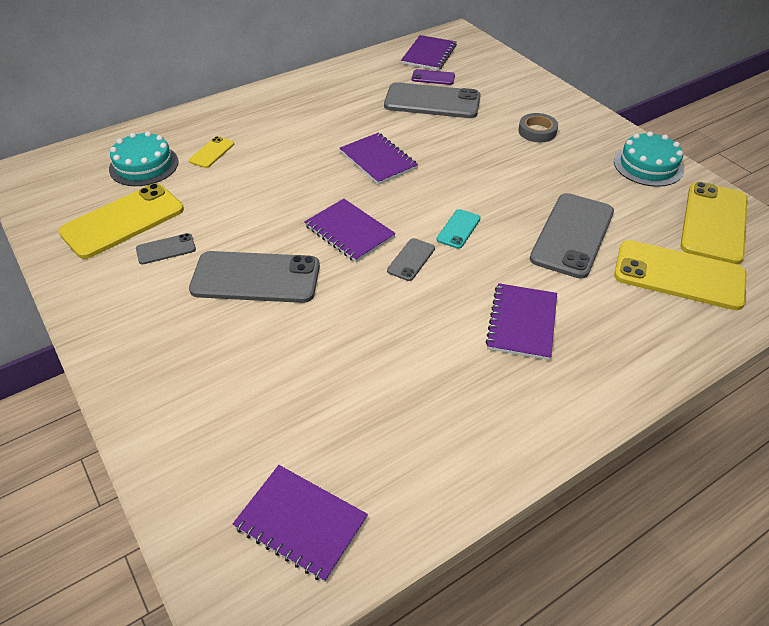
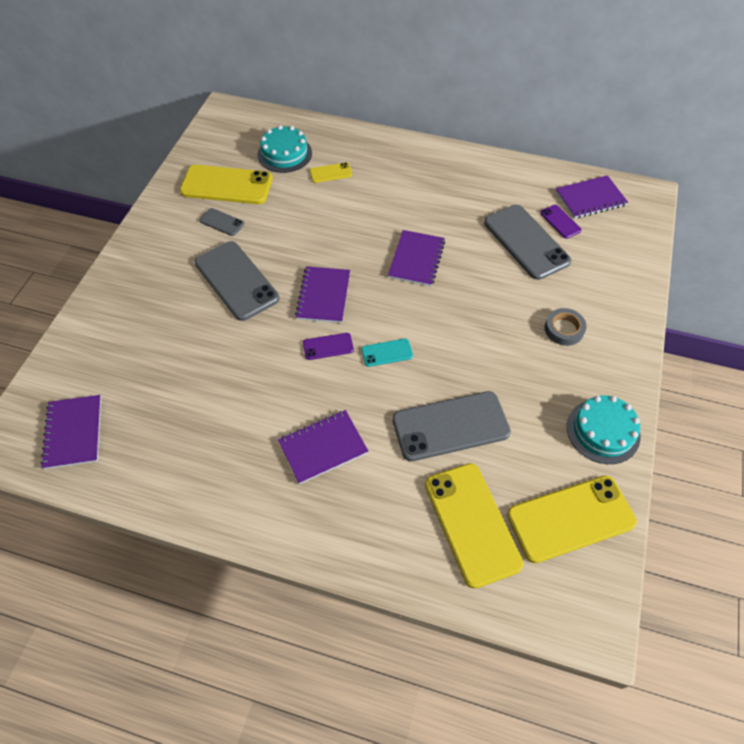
camera: 50 degrees right, 10 degrees up
grey phone [387,238,435,281] -> purple phone [303,333,354,360]

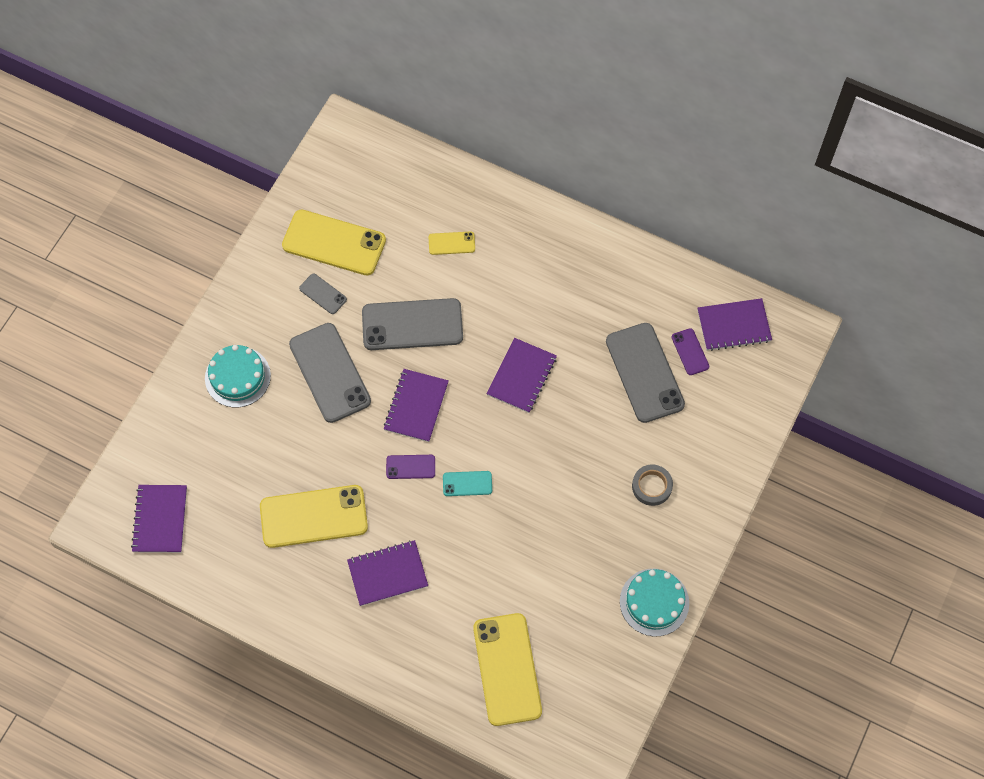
camera: 10 degrees right, 10 degrees up
turquoise cake [257,125,312,173] -> turquoise cake moved to [205,345,271,408]
grey phone [392,391,511,461] -> grey phone moved to [362,298,463,350]
yellow phone [507,475,637,563] -> yellow phone moved to [260,485,368,548]

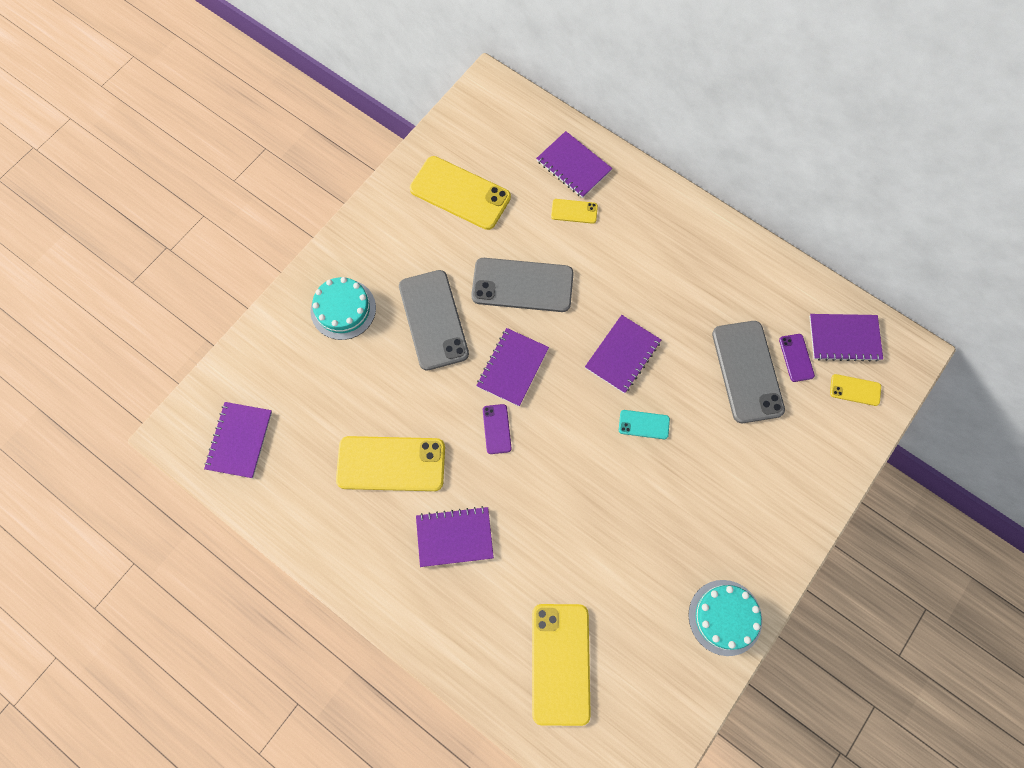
camera: 10 degrees right, 5 degrees up
grey phone [299,274,347,314] -> none
purple phone [386,455,435,479] -> purple phone turned 75 degrees clockwise [483,404,512,454]
turquoise phone [443,471,492,496] -> turquoise phone moved to [619,410,670,439]
grey tape [632,465,673,506] -> none
none -> purple notebook [536,131,612,198]
none -> yellow phone [830,374,881,406]

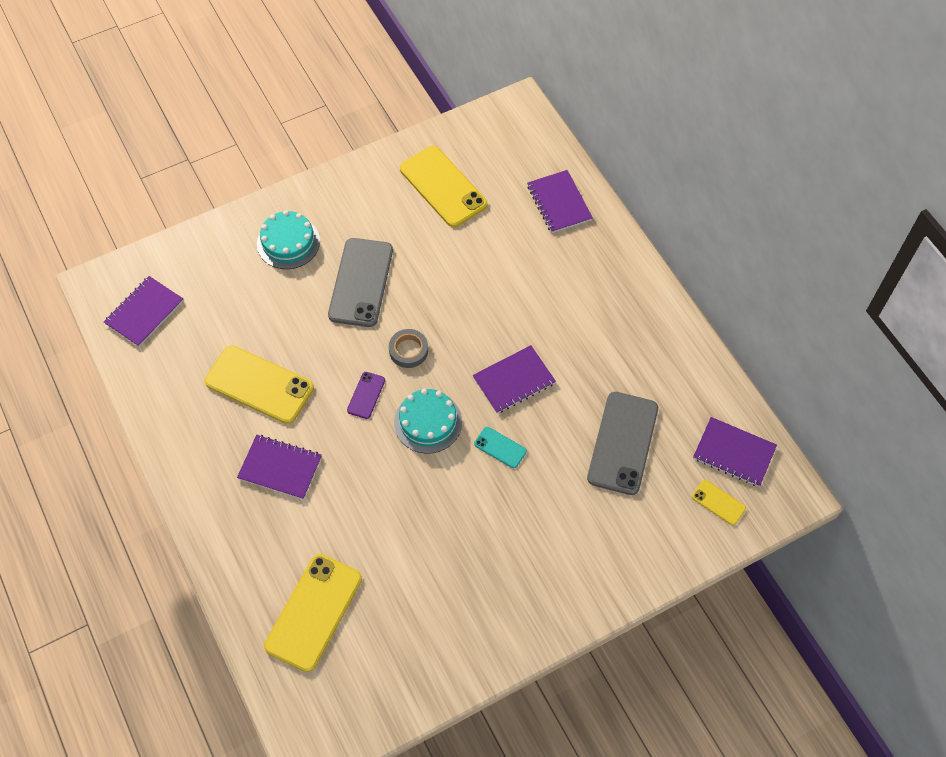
camera: 25 degrees right, 10 degrees down
grey phone [471,258,574,312] -> none
purple notebook [476,328,549,407] -> grey tape [389,329,428,368]
yellow phone [551,199,598,224] -> none
turquoise cake [688,580,762,656] -> turquoise cake moved to [394,389,462,453]
purple phone [779,334,815,382] -> none

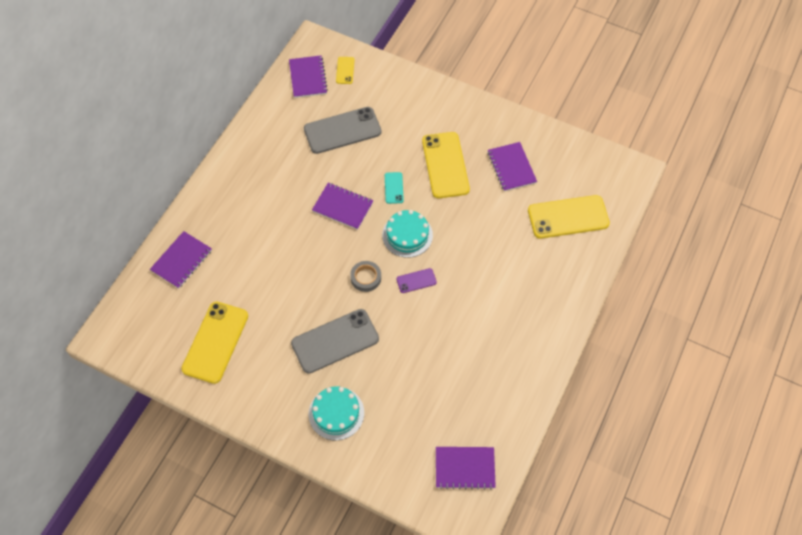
camera: 125 degrees left, 0 degrees up
yellow phone [205,345,314,424] -> yellow phone moved to [422,132,470,198]
purple notebook [237,435,322,500] -> purple notebook moved to [488,142,537,191]

